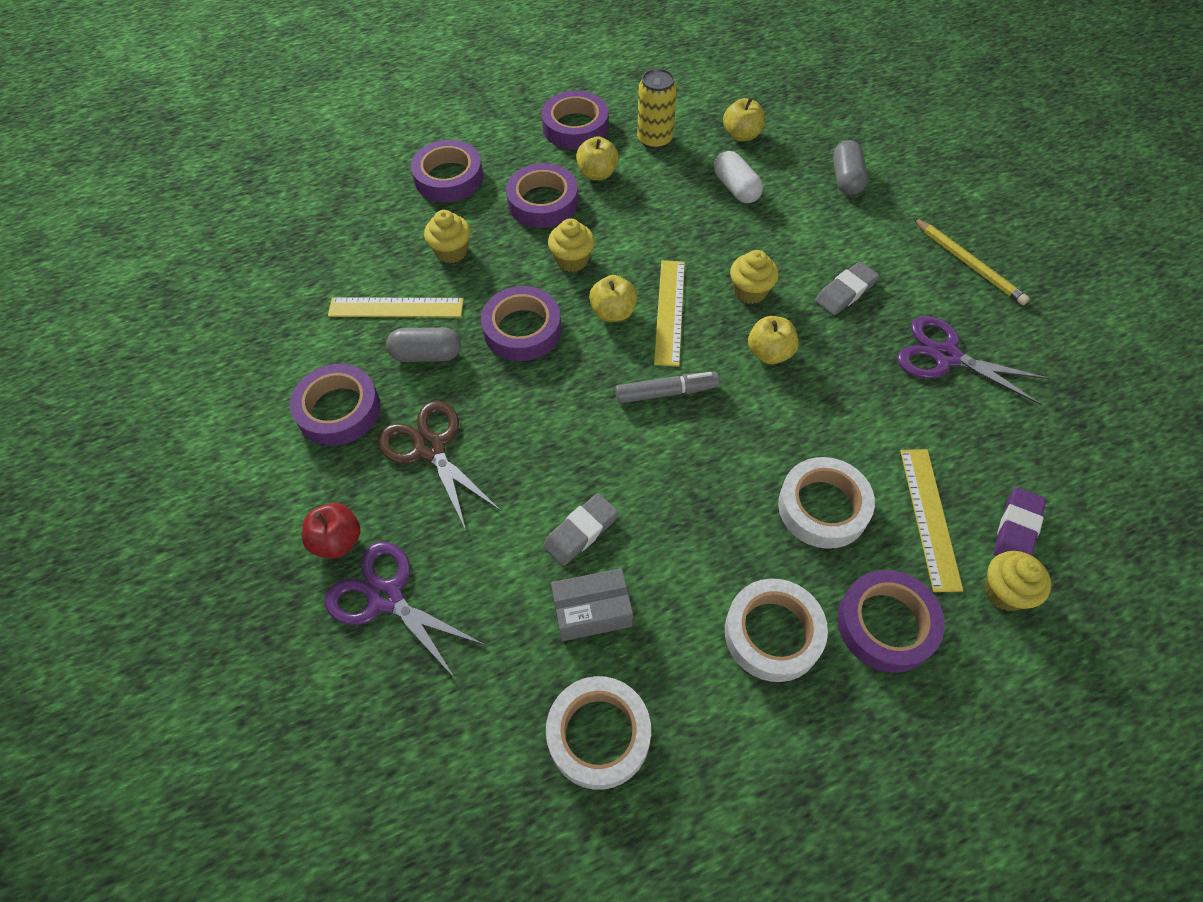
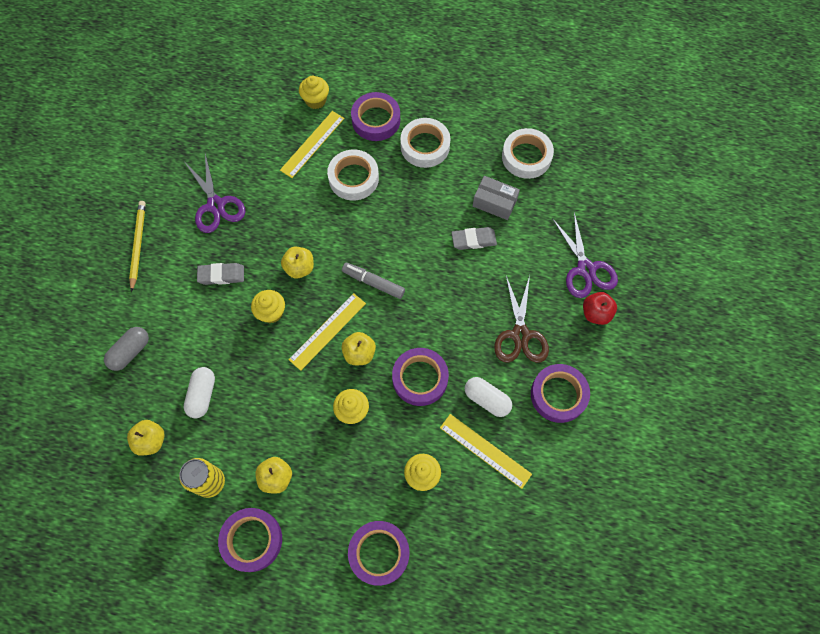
camera: 145 degrees left, 10 degrees up
grey capsule [386,327,461,362] -> white capsule [465,377,512,417]
purple tape [506,163,578,228] -> none
purple eraser [993,487,1046,556] -> none

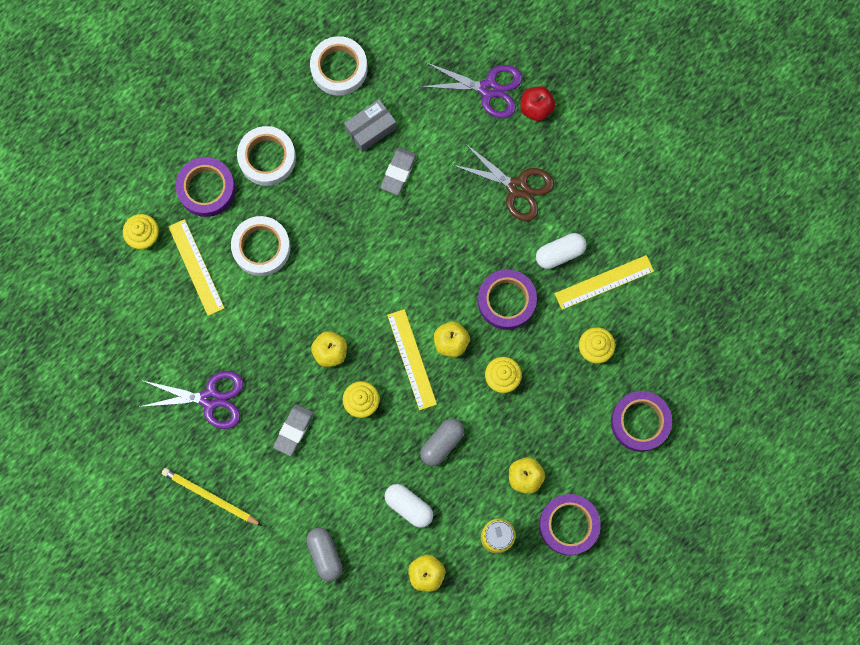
camera: 60 degrees left, 10 degrees up
grey marker [342,263,405,299] -> none
purple tape [531,364,590,423] -> none
none -> grey capsule [420,419,464,466]

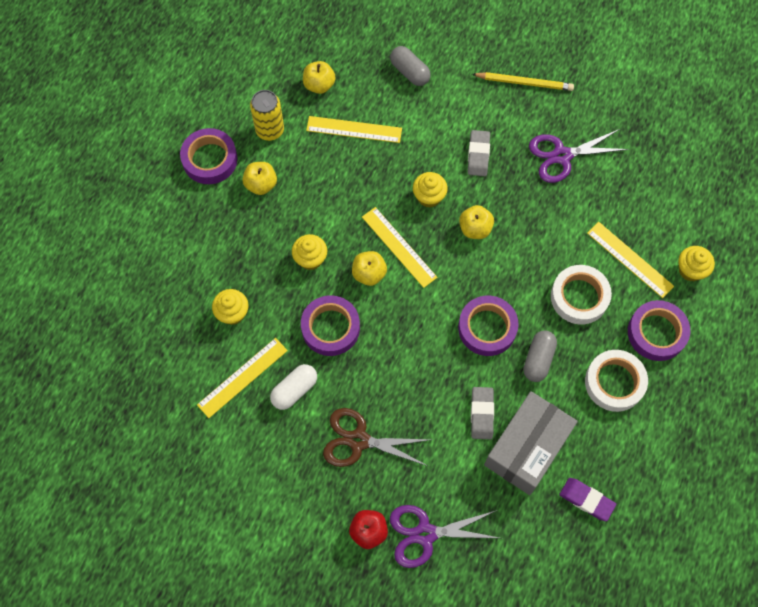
camera: 160 degrees right, 10 degrees down
white tape [310,36,367,96] -> purple eraser [559,478,616,521]
grey box [344,99,397,152] -> grey box [484,391,578,495], size x1.74
white capsule [385,484,433,528] -> yellow ruler [306,116,402,143]
grey capsule [420,419,464,466] -> grey capsule moved to [523,331,557,382]
purple tape [611,391,672,452] -> purple tape moved to [458,296,519,356]

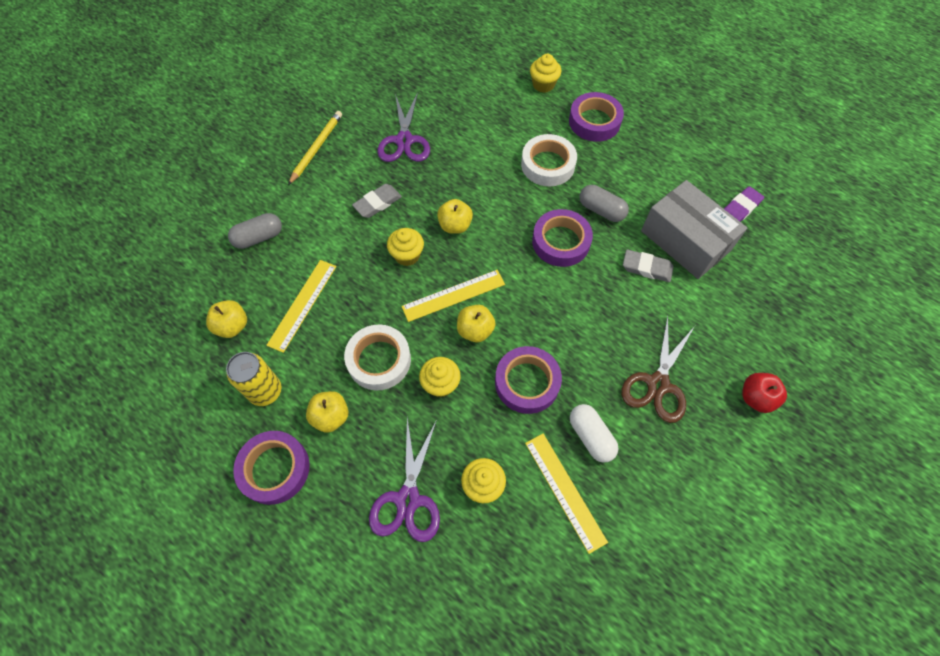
camera: 75 degrees left, 5 degrees down
purple scissors [390,505,499,568] -> purple scissors moved to [369,418,440,542]
grey eraser [468,130,490,176] -> grey eraser turned 60 degrees counterclockwise [352,184,402,218]
white tape [585,350,648,412] -> white tape moved to [344,325,411,391]
yellow ruler [587,222,674,298] -> none

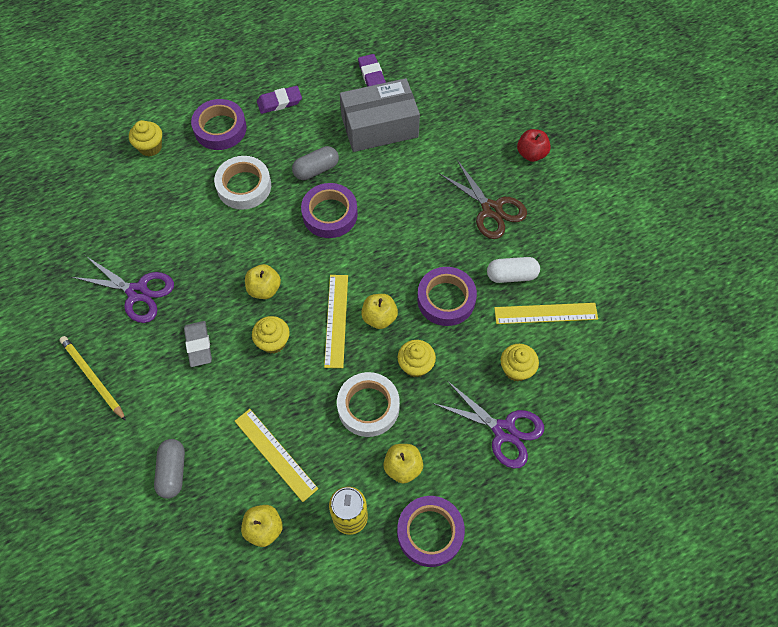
camera: 65 degrees left, 0 degrees up
grey eraser [623,250,673,282] -> none
none -> purple eraser [257,86,302,114]

